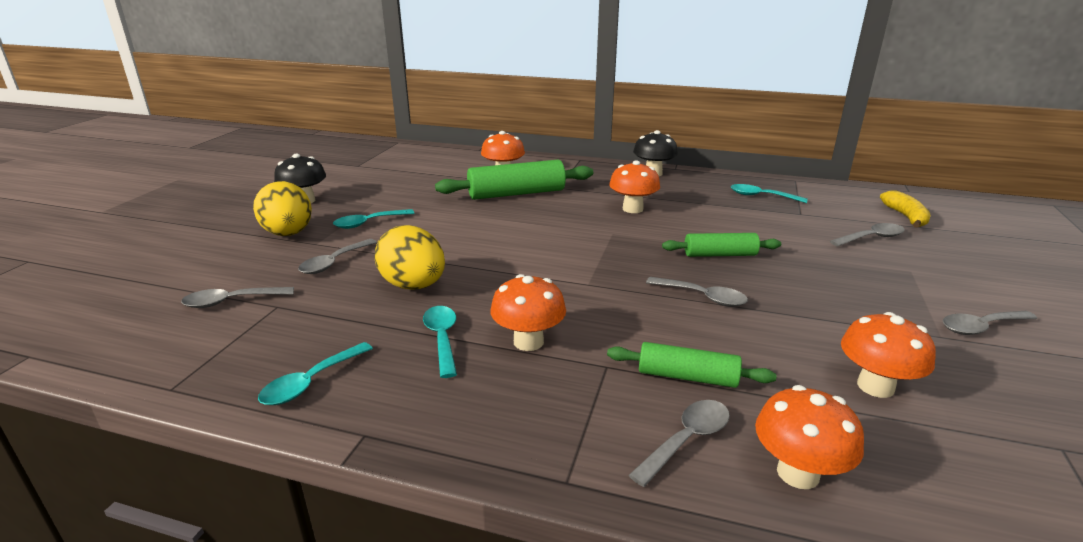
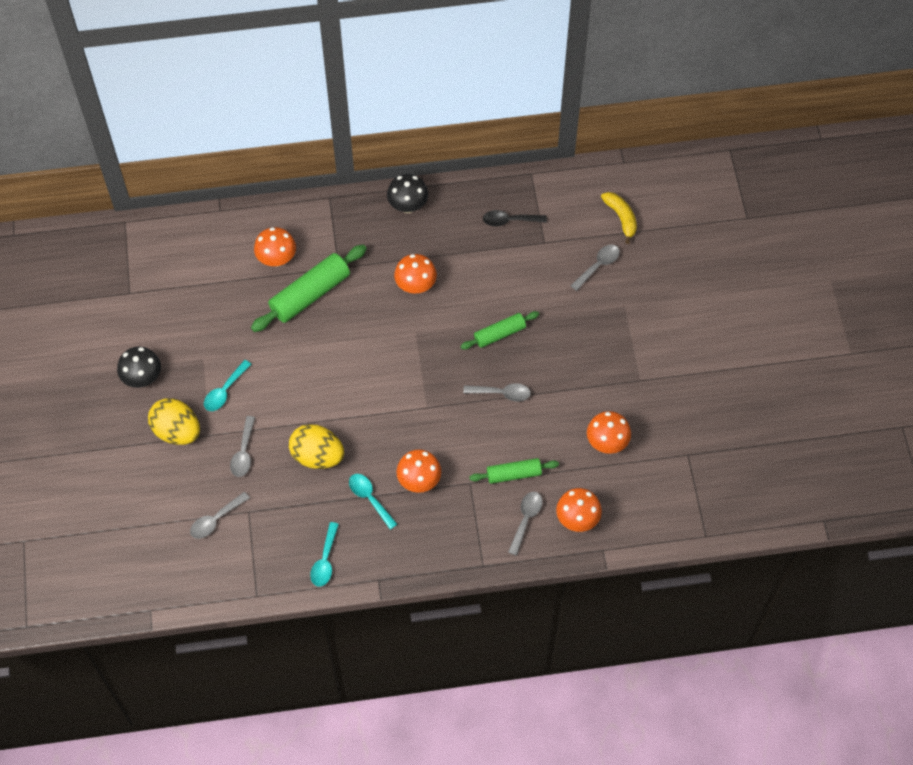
camera: 25 degrees left, 35 degrees up
turquoise spoon [731,184,808,203] -> black spoon [483,210,547,226]
grey spoon [943,311,1037,335] -> none

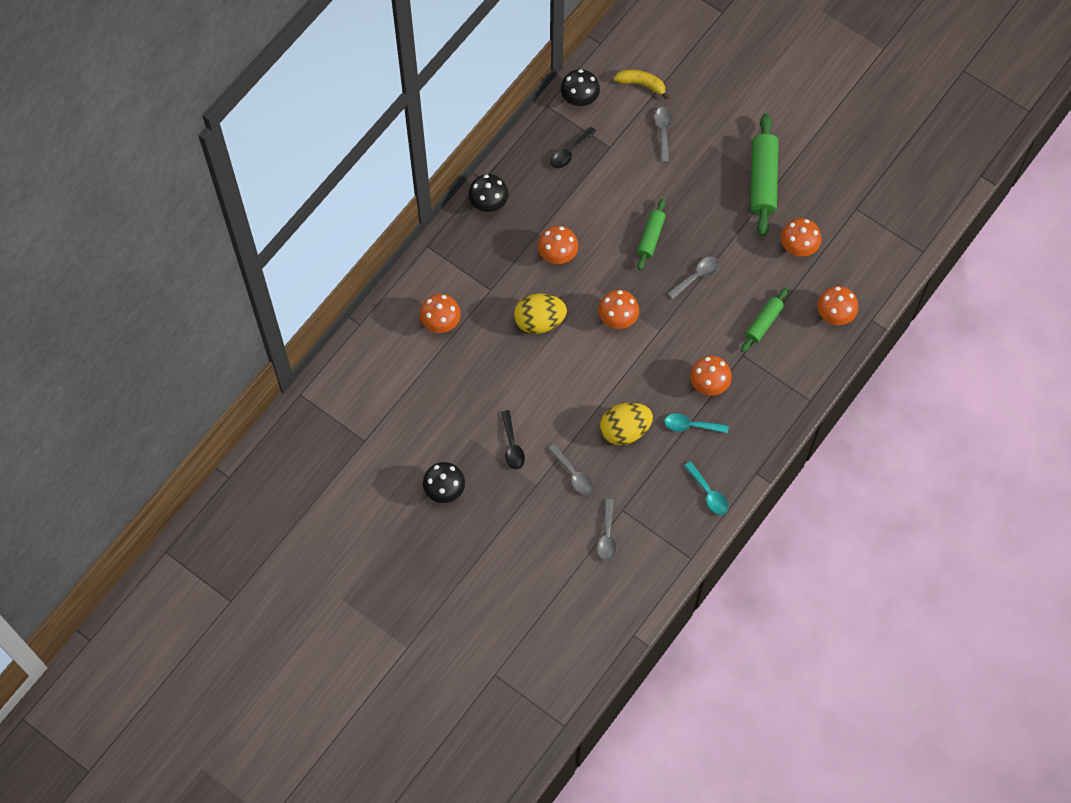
camera: 45 degrees left, 5 degrees up
yellow egg [148,398,200,445] -> yellow egg moved to [514,294,567,334]
turquoise spoon [204,360,251,411] -> black spoon [501,410,525,469]
green rolling pin [251,244,367,332] -> green rolling pin moved to [750,113,779,236]
grey spoon [508,492,542,555] -> none
none -> black mushroom [561,69,600,106]
none -> orange mushroom [598,290,639,329]

